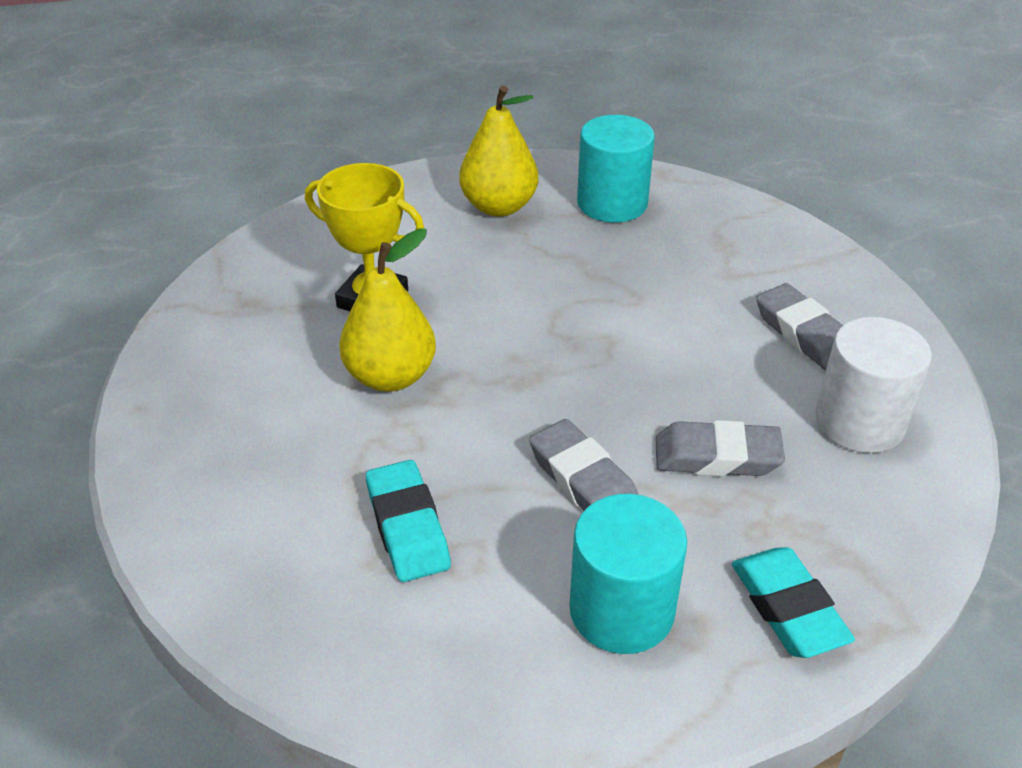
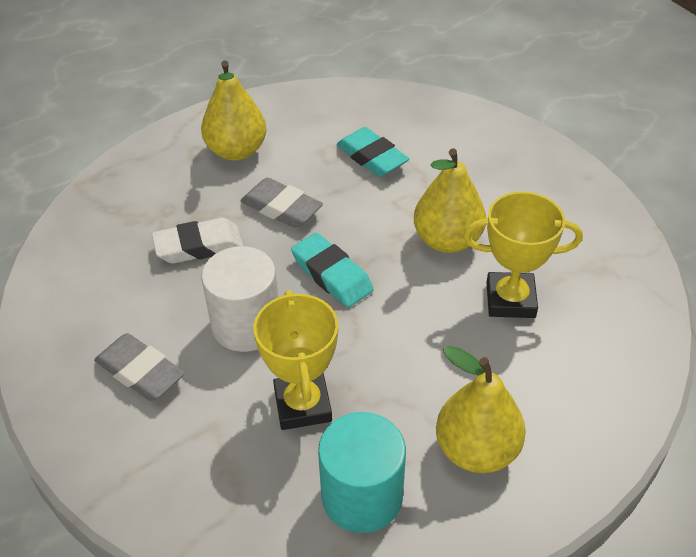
camera: 160 degrees right, 5 degrees up
turquoise cylinder [570,494,687,654] -> yellow pear [201,60,267,161]
grey eraser [656,420,785,476] -> white eraser [152,218,244,263]
turquoise eraser [732,547,855,658] -> turquoise eraser moved to [291,233,374,308]
white cylinder [815,317,932,453] -> white cylinder moved to [201,246,279,352]
none -> yellow trophy [254,290,338,430]

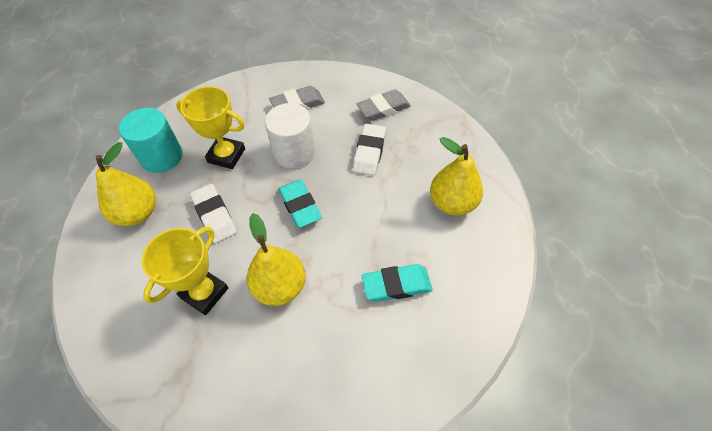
camera: 120 degrees right, 10 degrees up
grey eraser [240,178,323,228] -> grey eraser moved to [357,89,411,121]
turquoise eraser [291,233,374,308] -> turquoise eraser turned 75 degrees clockwise [278,180,322,228]
none -> white eraser [190,184,237,243]

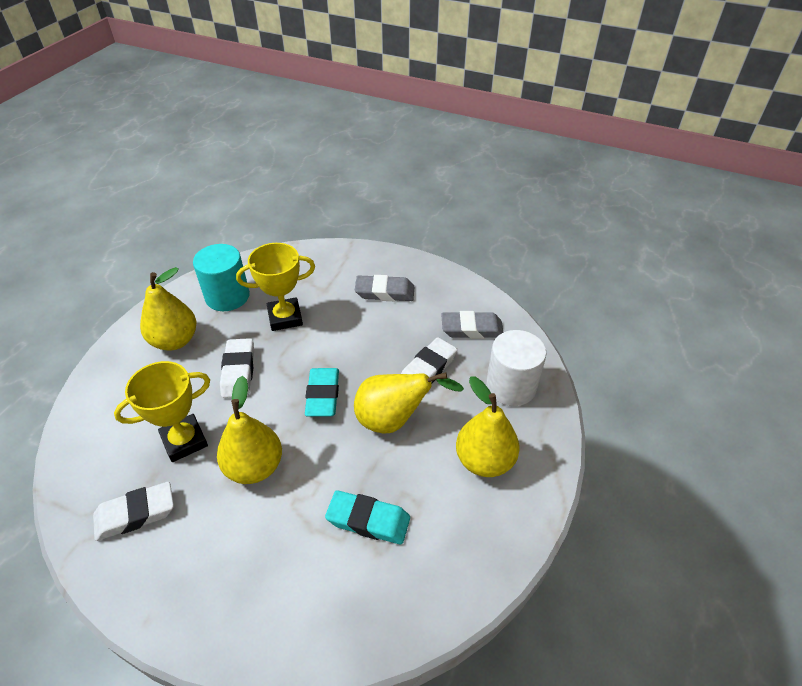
camera: 25 degrees right, 10 degrees down
yellow trophy [176,86,245,169] -> yellow trophy turned 60 degrees counterclockwise [236,243,315,331]
white cylinder [265,103,315,168] -> white cylinder moved to [486,330,547,406]
none -> white eraser [93,482,174,541]
none -> yellow pear [354,372,464,434]

